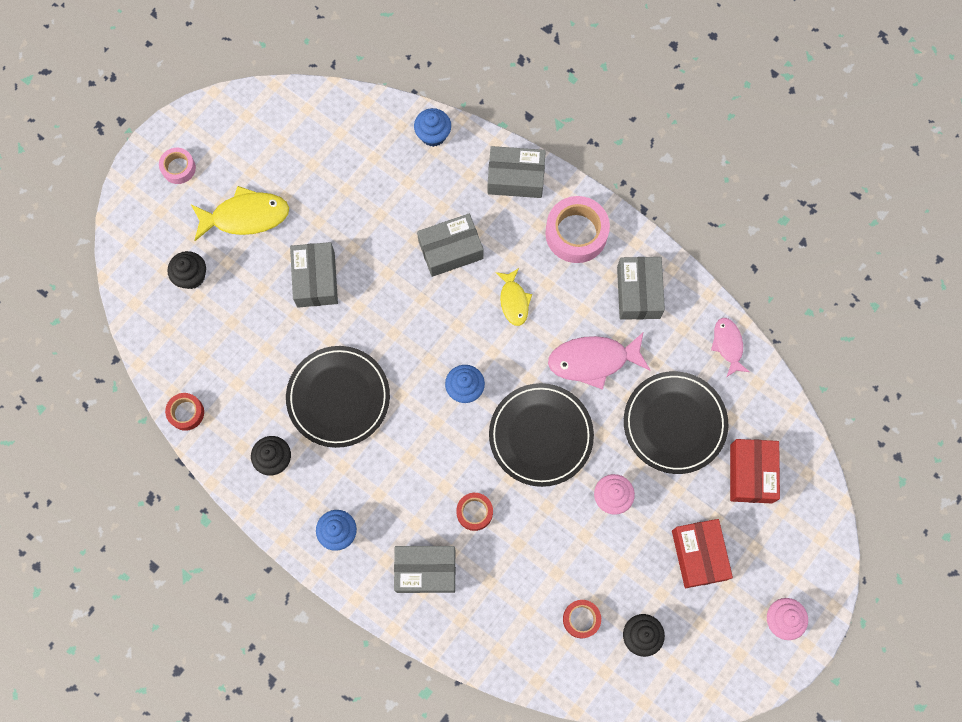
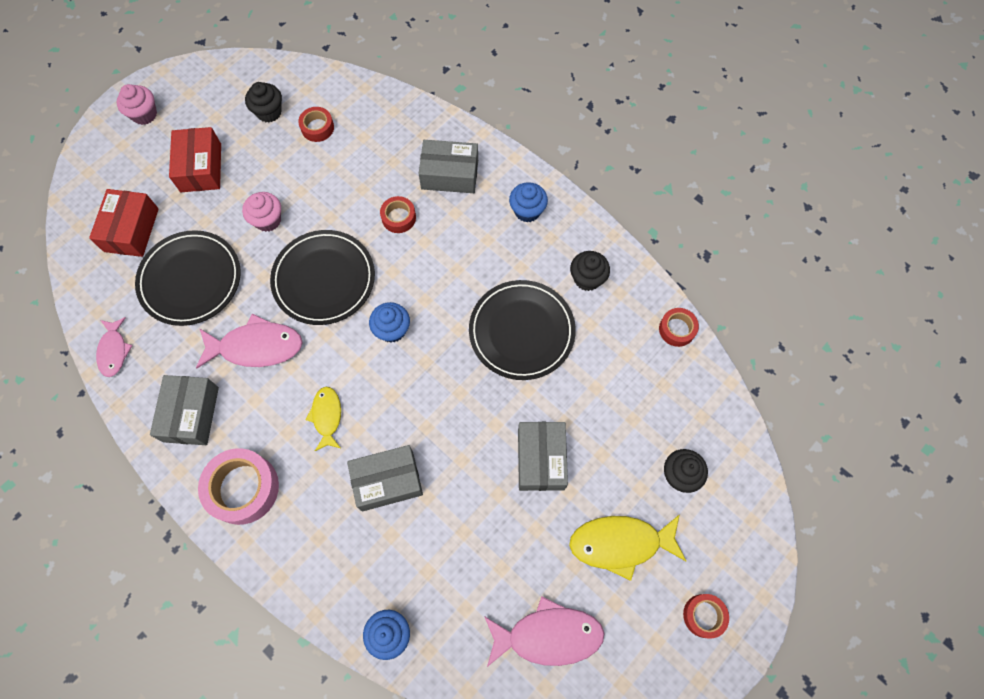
camera: 175 degrees left, 5 degrees down
pink tape [159,148,196,184] -> red tape [683,594,729,639]
grey box [488,146,546,198] -> none
none -> pink fish [484,596,605,667]

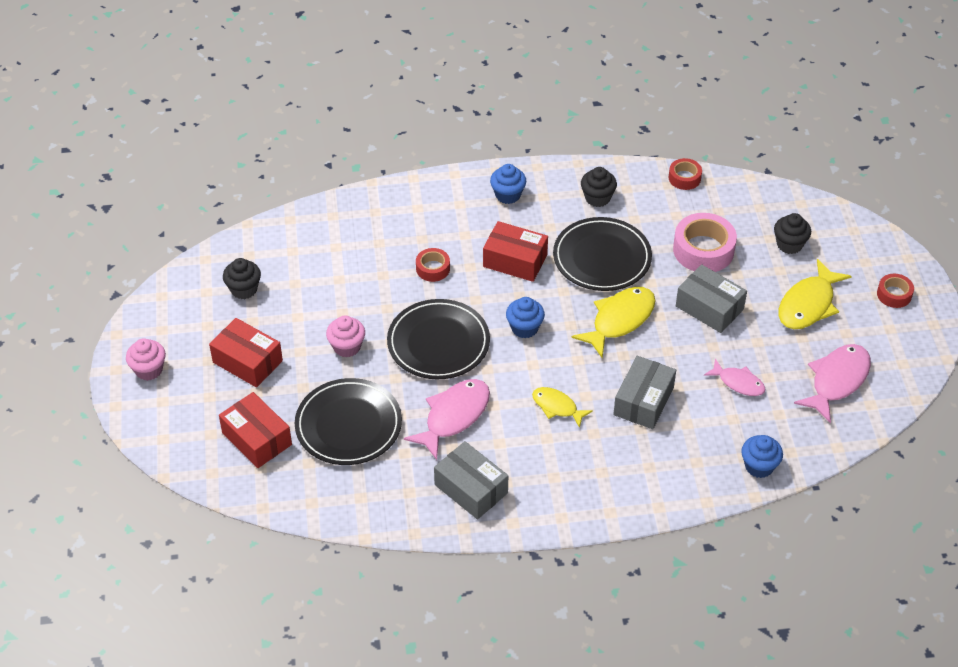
camera: 50 degrees left, 20 degrees down
pink fish [96,317,133,377] -> pink fish moved to [704,359,766,396]
pink tape [198,448,279,525] -> pink tape moved to [673,213,737,272]
red tape [298,107,334,142] -> none
grey box [418,140,478,193] -> none
none -> red box [483,221,548,282]
none -> yellow fish [571,287,655,358]

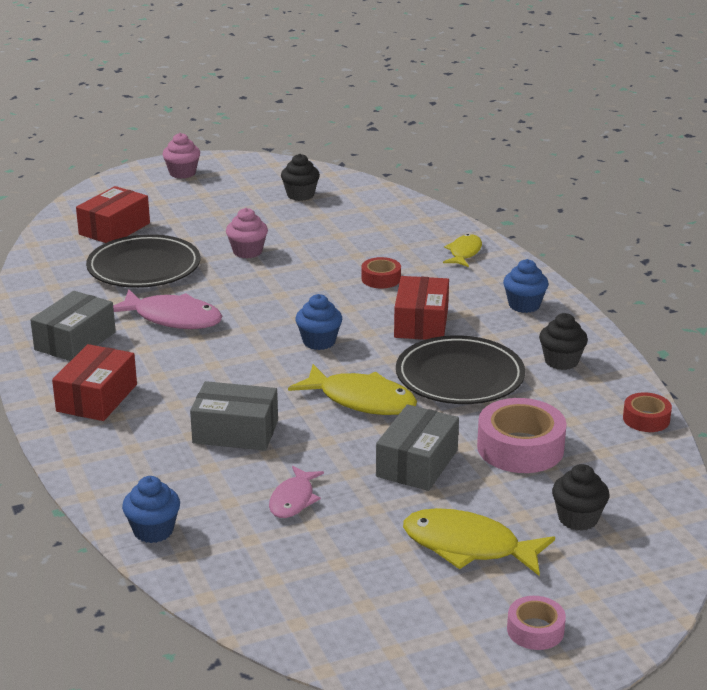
camera: 75 degrees right, 20 degrees down
red box [209,318,283,387] -> red box moved to [52,344,137,421]
black plate [387,299,490,379] -> none
yellow fish [532,387,593,428] -> yellow fish moved to [443,234,482,267]
pink fish [794,344,871,423] -> none
red tape [877,274,914,308] -> pink tape [507,596,566,650]

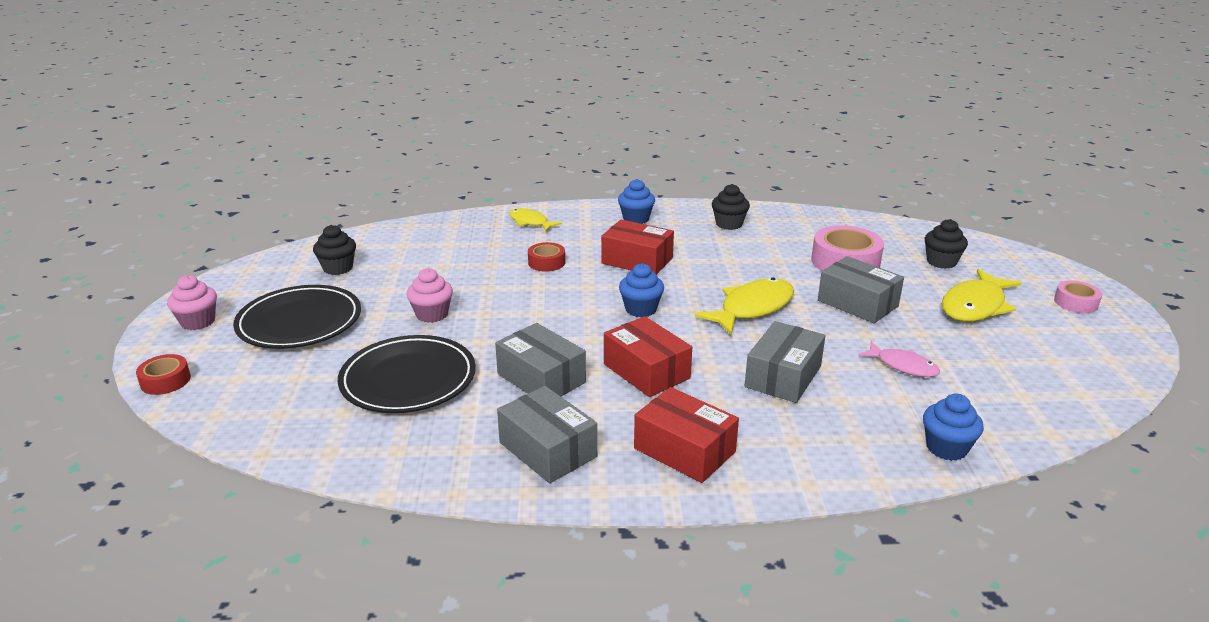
camera: 70 degrees left, 0 degrees up
red box [76,186,150,243] -> red box moved to [604,316,692,397]
pink fish [113,289,222,329] -> grey box [495,323,586,396]
black plate [396,335,525,404] -> black plate moved to [233,285,361,349]
red tape [623,392,672,432] -> red tape moved to [136,354,191,395]

